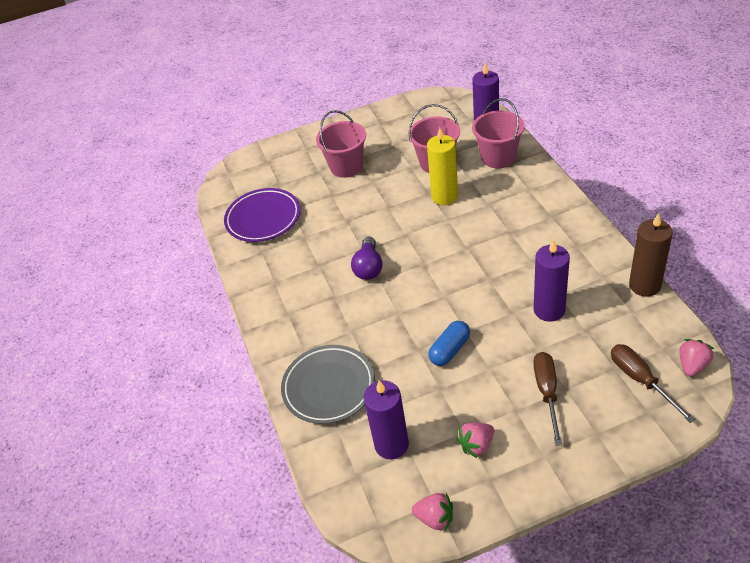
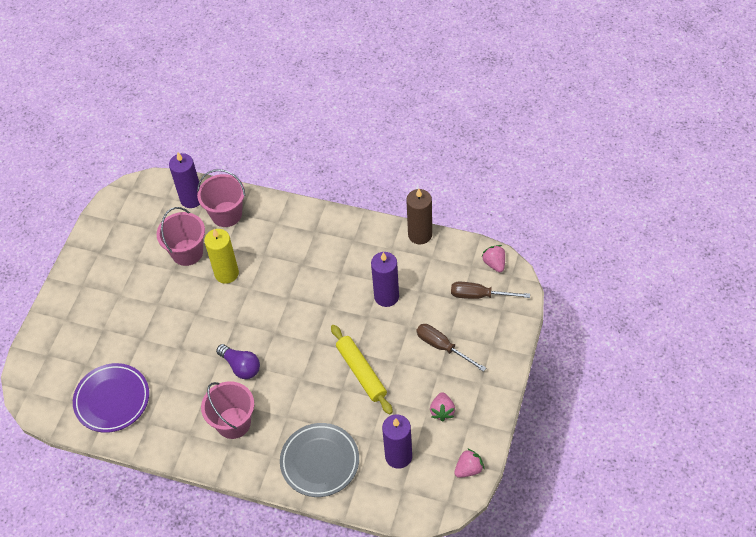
camera: 55 degrees left, 10 degrees up
pink bucket [316,110,366,178] -> pink bucket moved to [201,381,254,439]
blue capsule [428,321,470,366] -> yellow rolling pin [331,325,393,415]

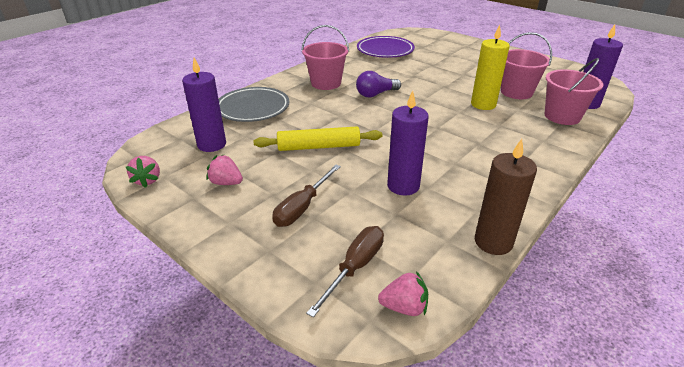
camera: 110 degrees right, 20 degrees down
brown screwdriver [416,324,486,372] -> brown screwdriver turned 150 degrees clockwise [272,165,341,227]

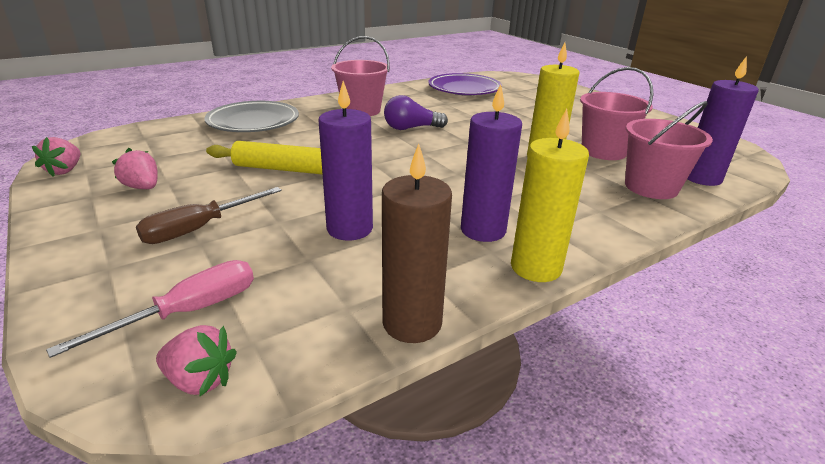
camera: 15 degrees right, 5 degrees down
purple candle [182,58,226,152] -> purple candle moved to [461,84,522,242]
brown screwdriver [306,226,384,318] -> pink screwdriver [46,260,254,358]
none -> yellow candle [511,109,589,282]

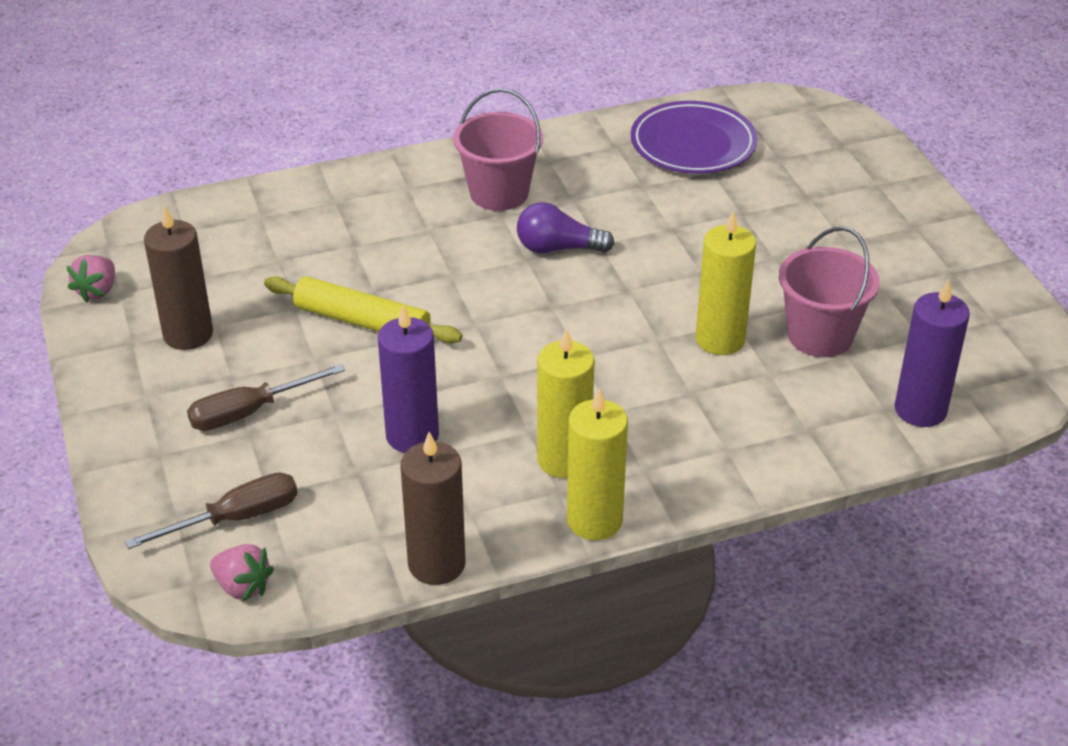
camera: 15 degrees right, 10 degrees up
pink screwdriver [46,260,254,358] -> brown screwdriver [125,472,298,549]
pink strawberry [112,148,158,189] -> brown candle [144,205,213,350]
grey plate [204,101,299,132] -> none
purple candle [461,84,522,242] -> yellow candle [537,328,594,478]
pink bucket [625,101,713,199] -> none

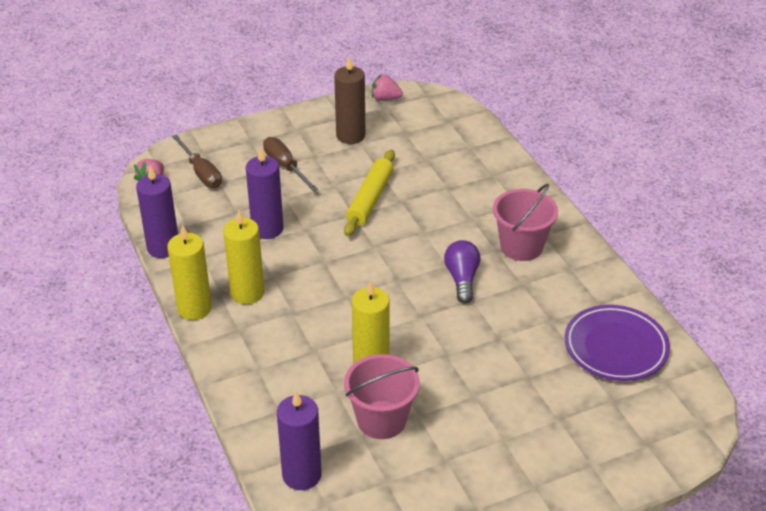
camera: 85 degrees right, 0 degrees up
brown candle [400,432,466,585] -> purple candle [136,165,178,258]

